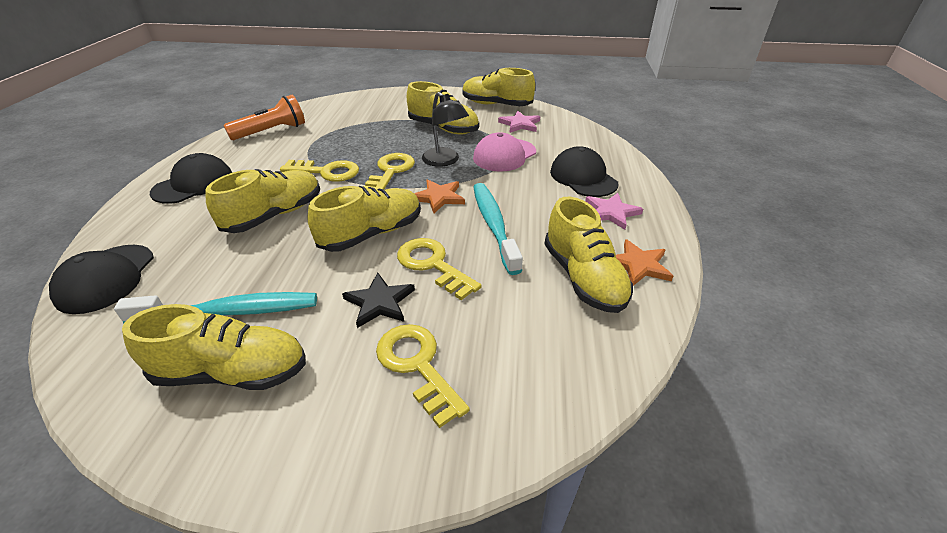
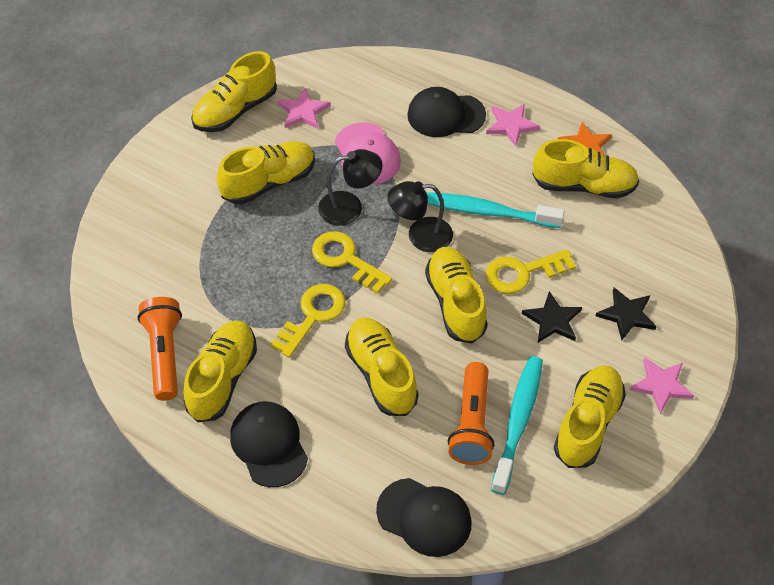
camera: 65 degrees left, 15 degrees up
yellow key [376,324,470,428] -> black star [596,288,657,340]
orange star [414,179,465,213] -> black lamp [387,181,453,252]
none -> yellow shoe [183,320,257,423]
none -> orange flashlight [448,362,494,465]
none -> pink star [630,357,694,414]

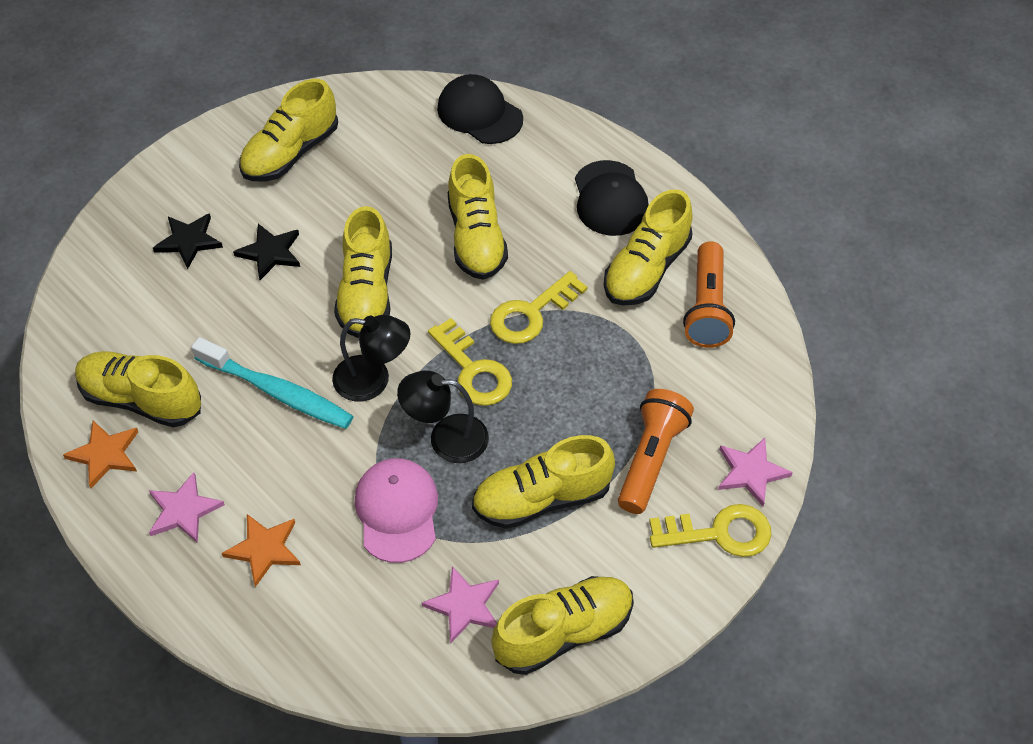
camera: 165 degrees left, 0 degrees up
black cap [407,87,486,137] -> orange star [222,514,301,587]
orange flashlight [448,362,494,465] -> orange flashlight moved to [618,389,694,514]
yellow key [486,249,576,294] -> yellow key moved to [649,504,772,557]
turquoise toothbrush [491,356,543,495] -> none
pink star [630,357,694,414] -> pink star moved to [718,438,793,506]

